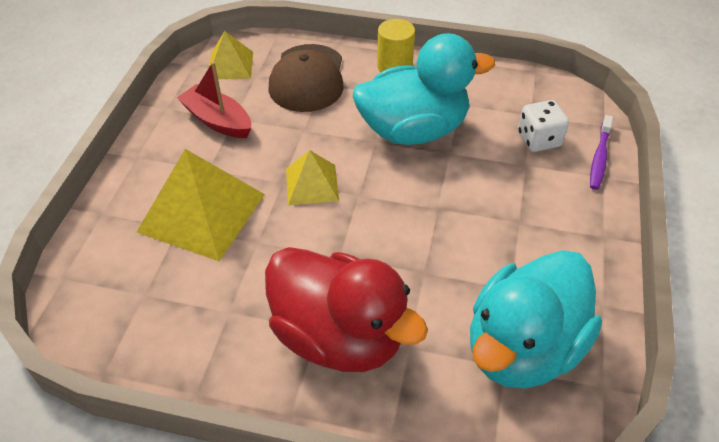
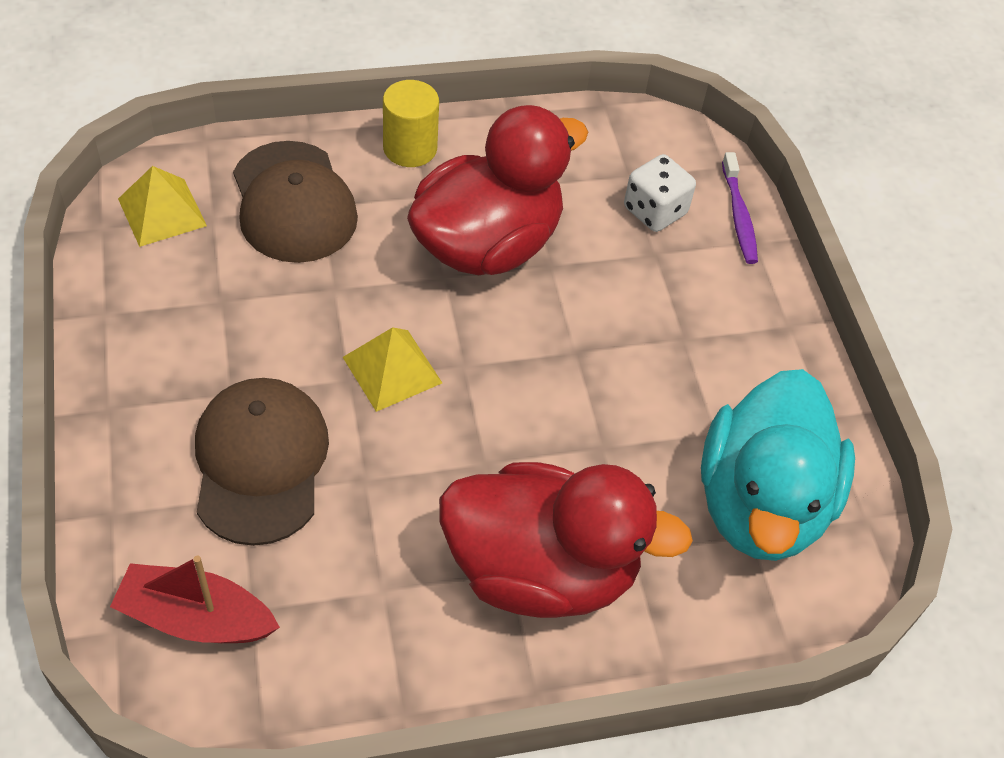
camera: 30 degrees left, 5 degrees up
yellow pyramid [137,149,265,261] -> brown cap [195,378,329,546]
red boat [177,61,251,138] -> red boat moved to [110,556,280,643]
turquoise duck [353,33,495,145] -> red duck [407,105,588,275]

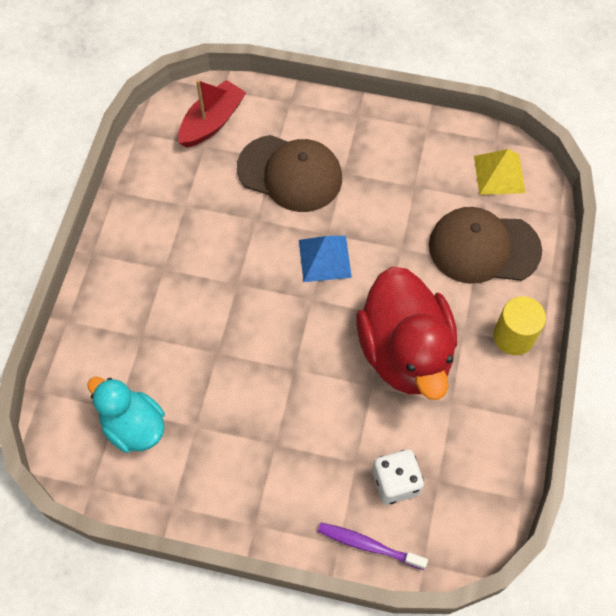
camera: 120 degrees right, 10 degrees up
yellow pyramid [343,327,442,412] -> blue pyramid [299,236,352,282]
red duck [439,462,693,618] -> none
turquoise duck [701,369,855,561] -> turquoise duck [87,377,165,453], size x0.60

